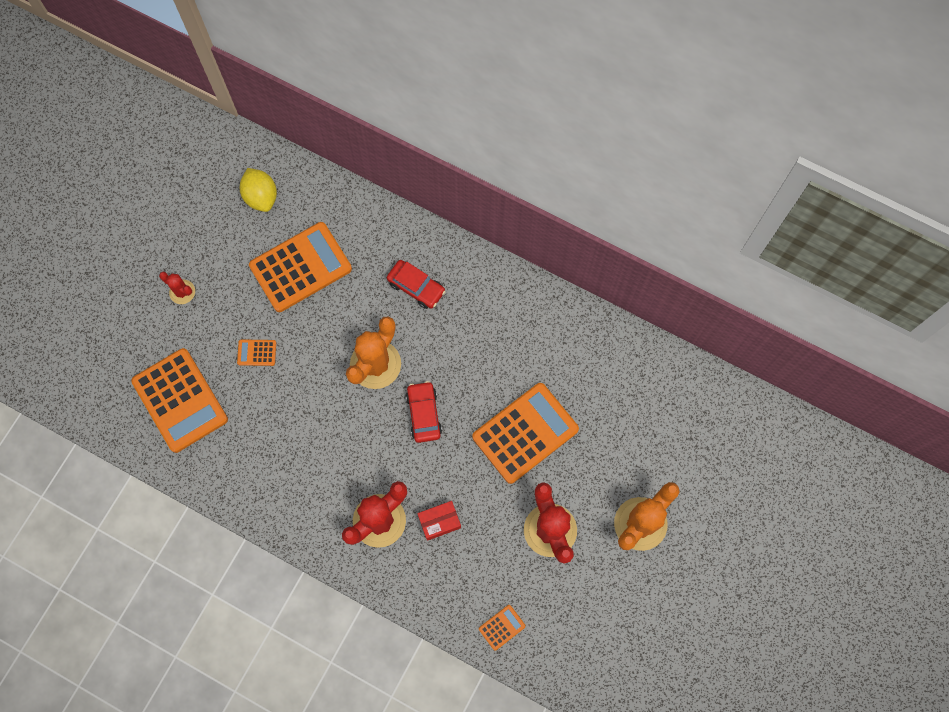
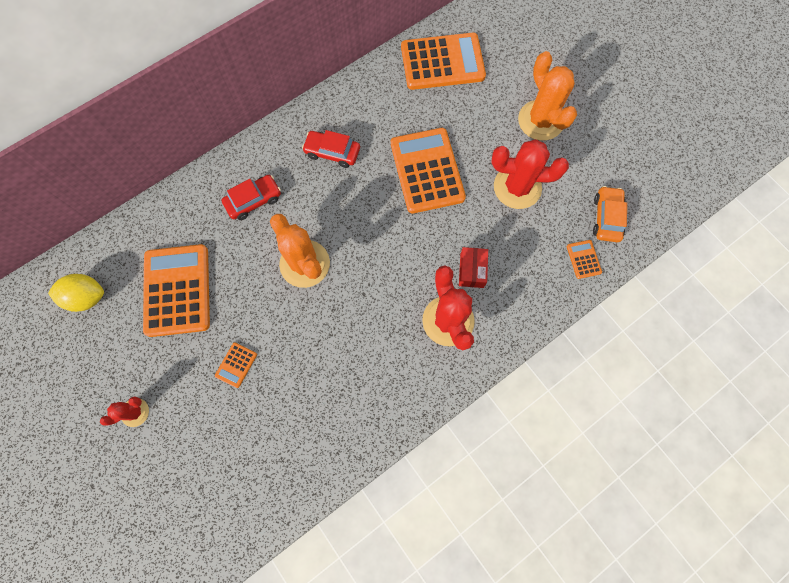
camera: 65 degrees left, 0 degrees up
orange calculator [131,348,228,453] -> orange calculator moved to [401,32,486,90]
red car [406,381,442,443] -> red car moved to [302,130,360,168]
none -> orange car [593,186,627,242]

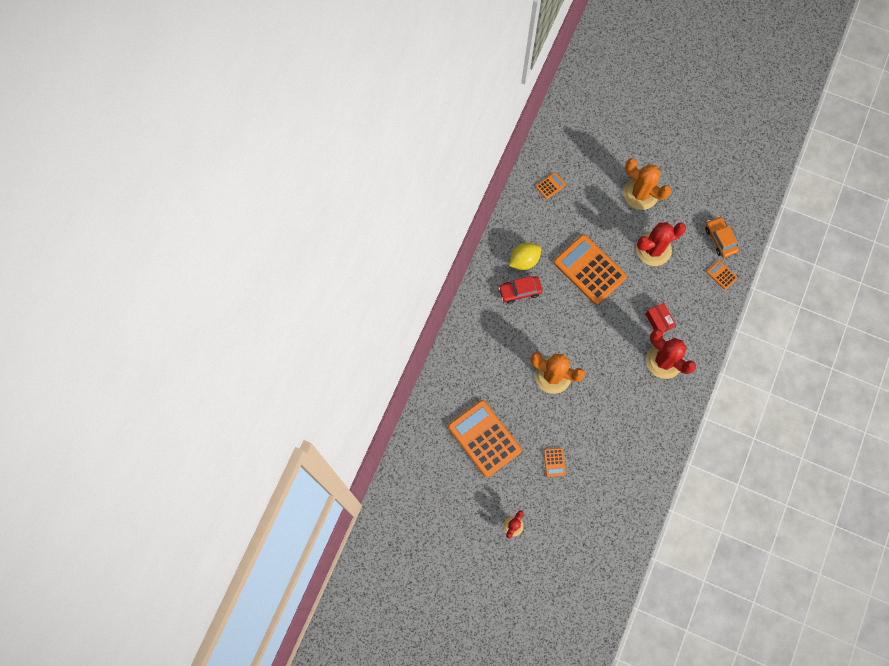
camera: 30 degrees left, 0 degrees up
yellow lemon [48,274,104,312] -> yellow lemon moved to [509,243,541,270]
red car [222,175,281,220] -> none
orange calculator [401,32,486,90] -> orange calculator [536,172,566,199], size x0.42

